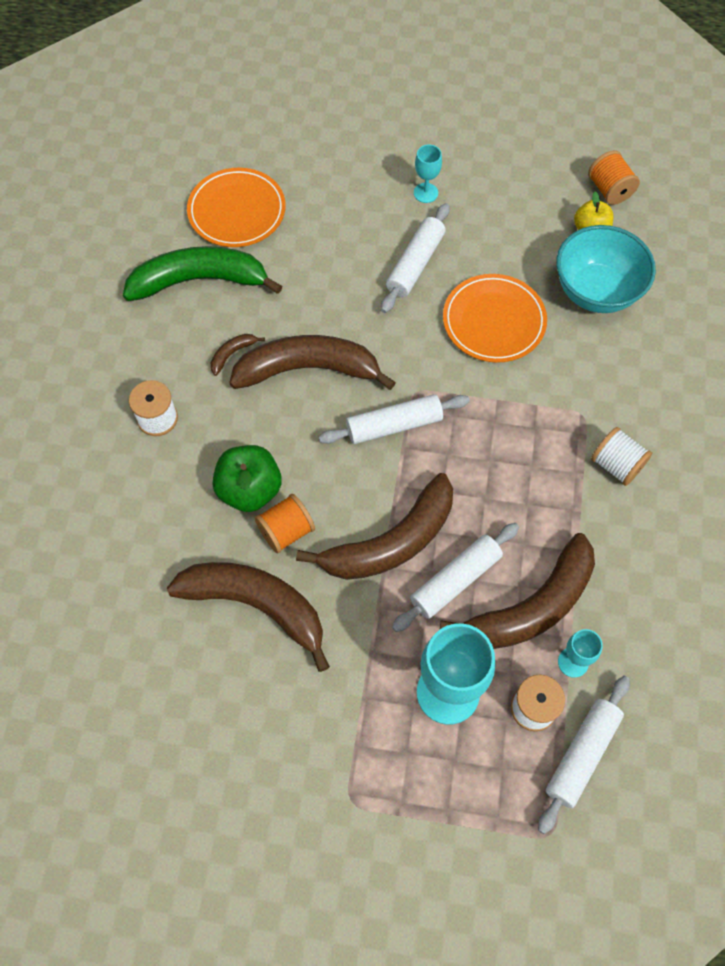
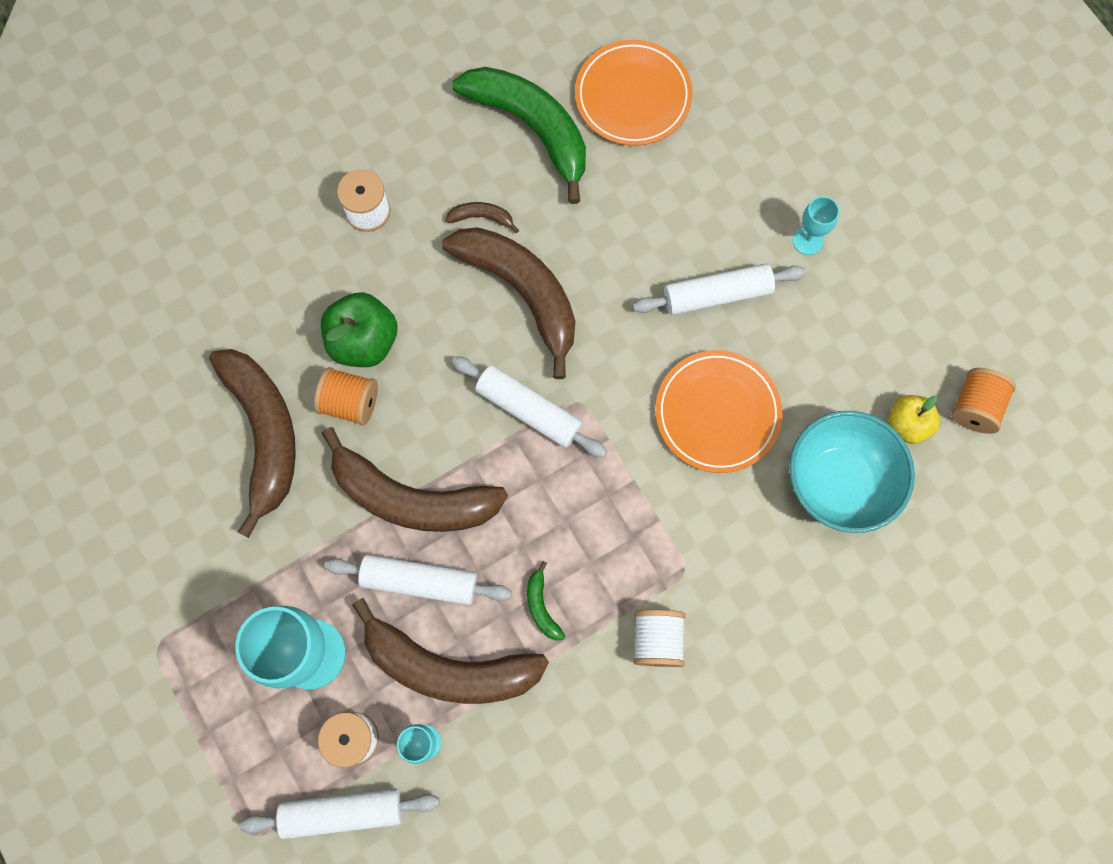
camera: 50 degrees right, 10 degrees up
none -> green banana [527,561,565,640]

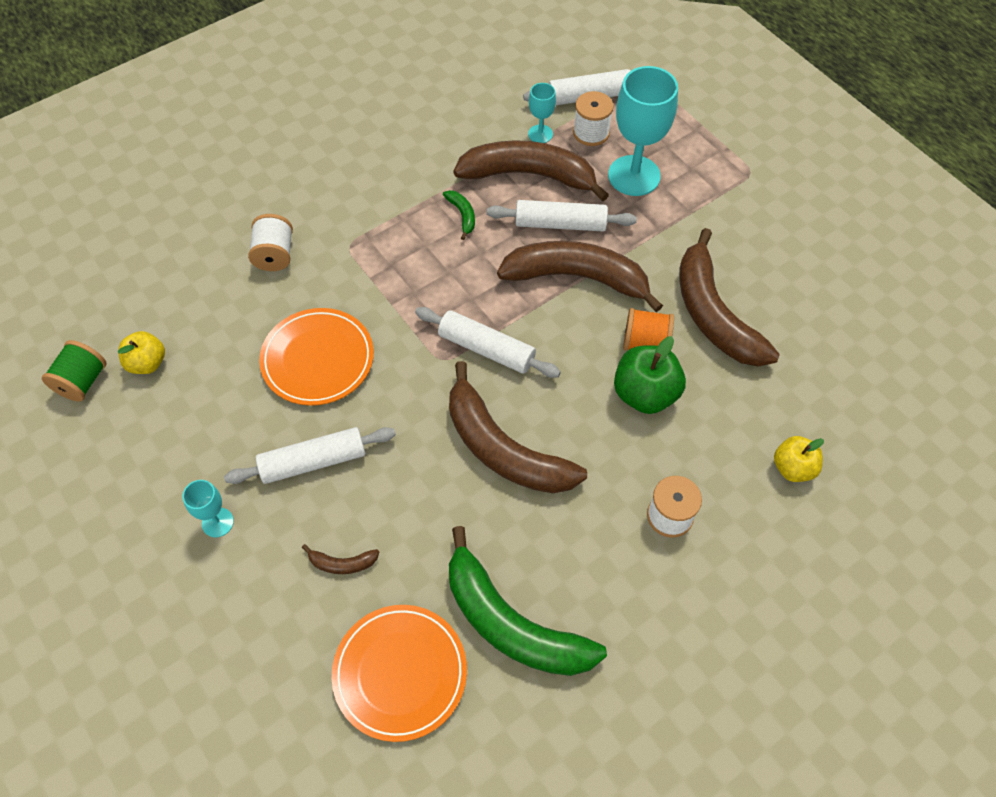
camera: 175 degrees right, 15 degrees down
brown banana [445,202,519,233] -> brown banana moved to [302,544,379,574]
white spool [633,610,686,667] -> white spool moved to [248,214,293,271]
turquoise bowl [789,411,915,533] -> none
orange spool [951,368,1016,434] -> green spool [42,340,107,402]
none -> yellow apple [774,436,824,482]

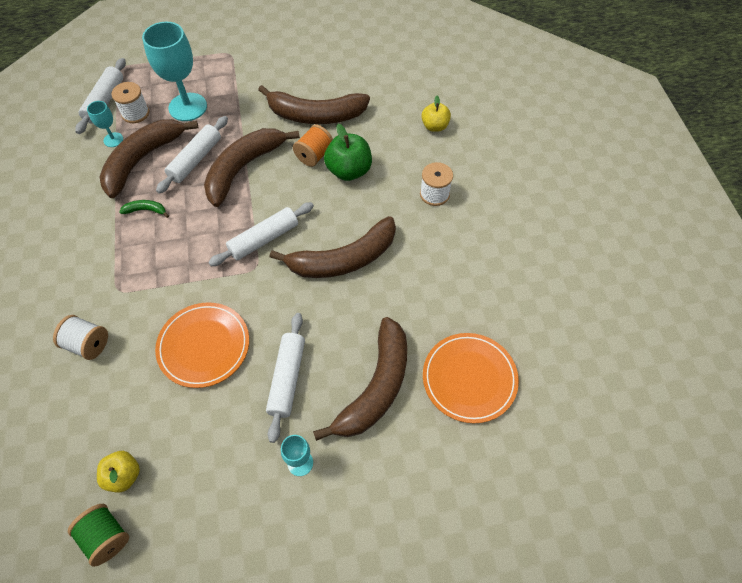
camera: 65 degrees left, 0 degrees up
brown banana [302,544,379,574] -> brown banana [313,317,407,441], size x2.49
green banana [449,526,607,676] -> none

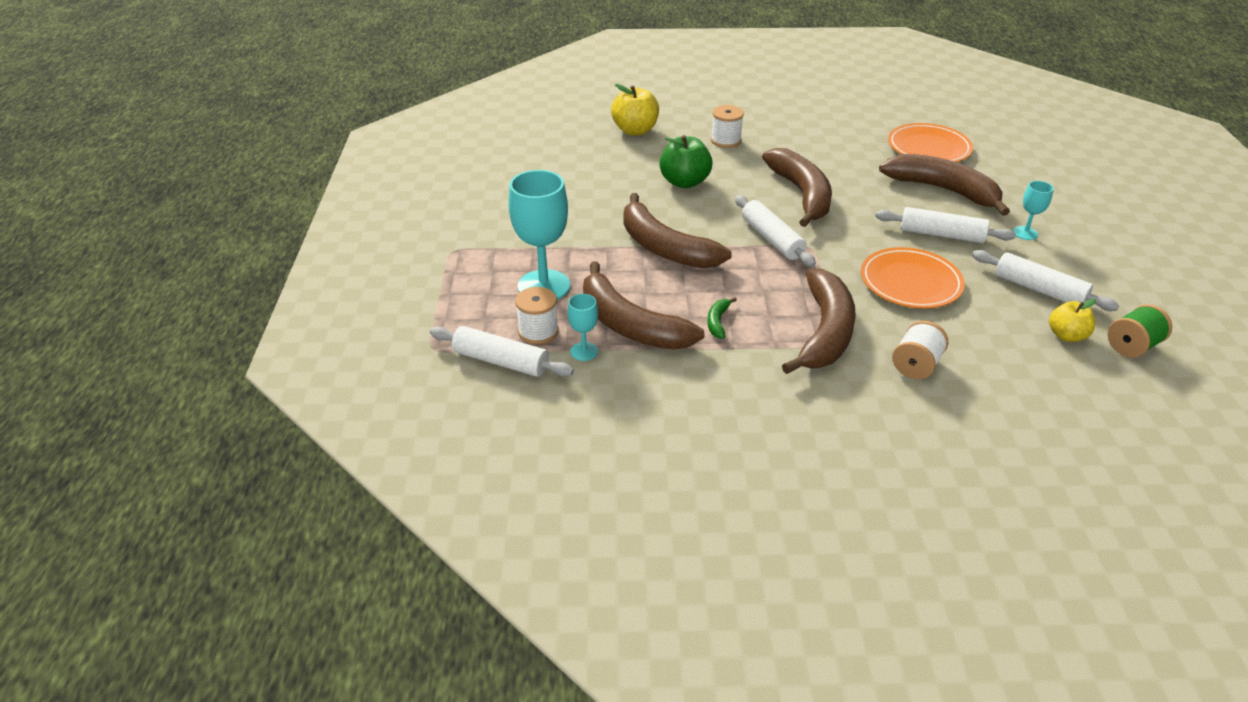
camera: 80 degrees left, 20 degrees down
white rolling pin [156,116,228,194] -> white rolling pin moved to [972,250,1119,311]
brown banana [258,85,370,124] -> brown banana moved to [782,269,856,374]
orange spool [293,125,333,167] -> none
yellow apple [421,96,451,132] -> yellow apple [611,84,659,136], size x1.55

